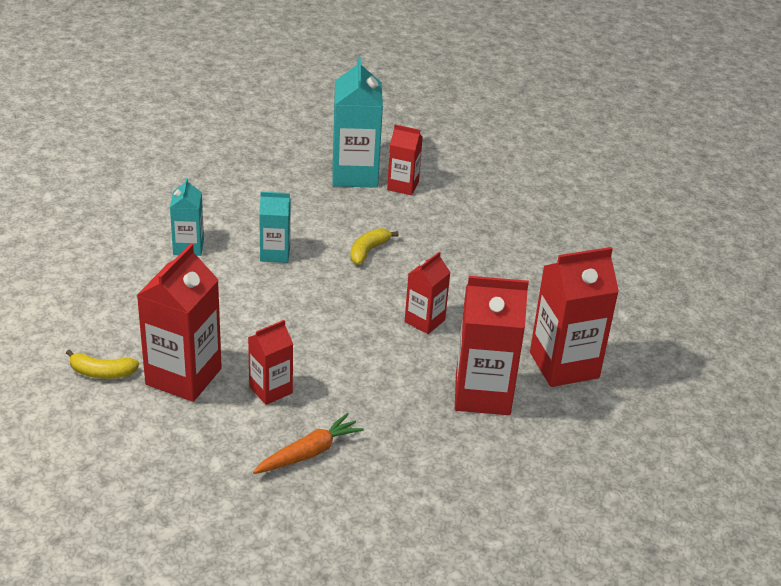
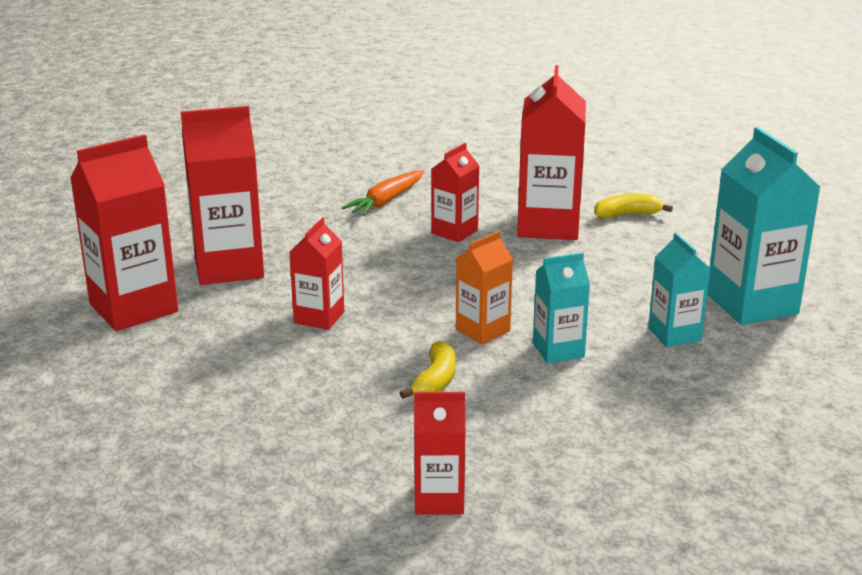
camera: 165 degrees right, 10 degrees down
turquoise carton [332,57,383,188] -> turquoise carton moved to [707,127,820,325]
none -> orange carton [456,231,513,345]

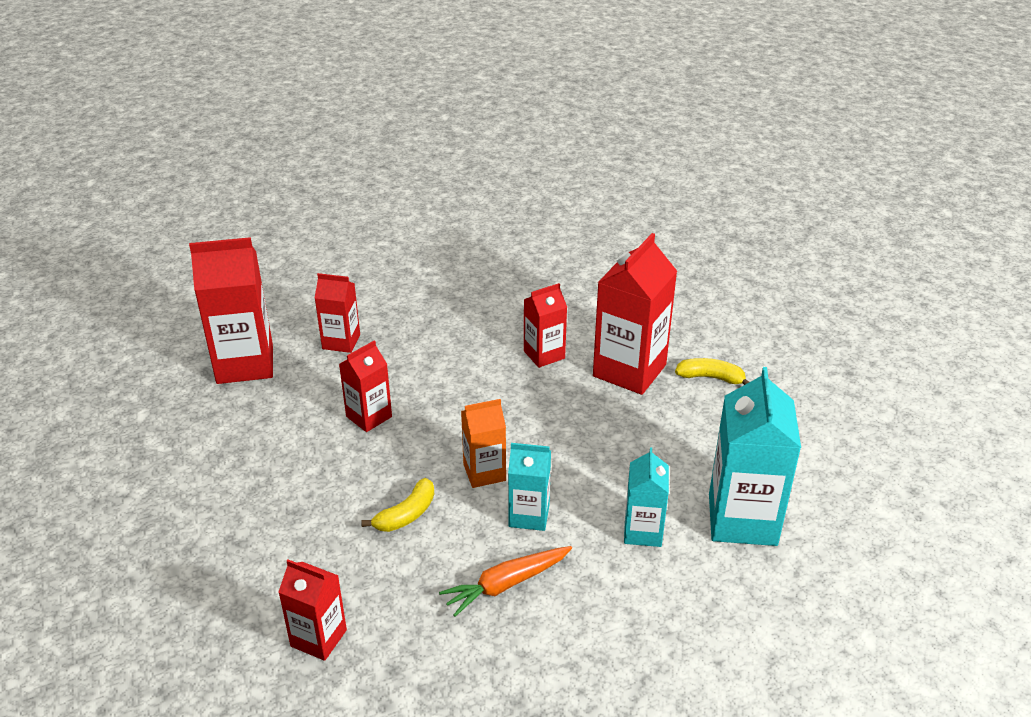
camera: 25 degrees right, 10 degrees up
red carton [181,106,264,285] -> red carton [315,273,360,353], size x0.57
orange carrot [341,170,424,216] -> orange carrot moved to [439,546,572,617]

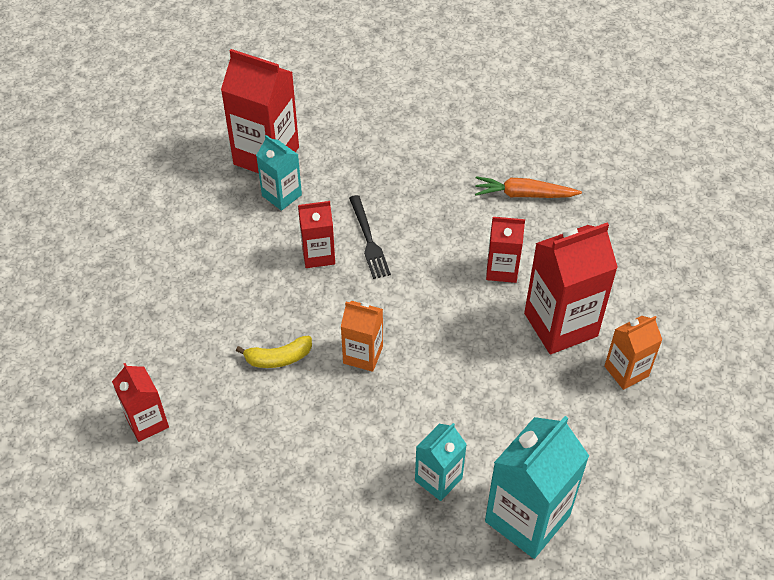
camera: 35 degrees right, 15 degrees up
red carton [315,273,360,353] -> none
orange carrot [439,546,572,617] -> orange carrot moved to [475,177,582,198]
turquoise carton [508,443,551,531] -> turquoise carton moved to [256,135,302,211]
yellow banana [675,358,749,385] -> orange carton [604,316,662,390]
none -> black fork [349,195,391,279]

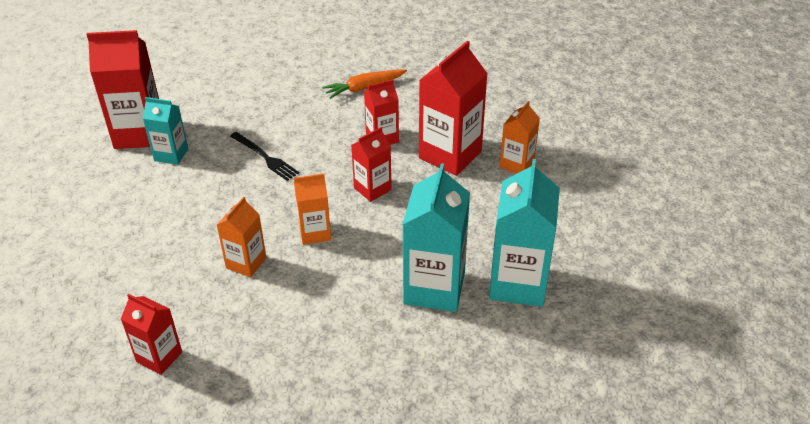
camera: 30 degrees left, 10 degrees down
yellow banana [236,336,312,368] -> orange carton [217,197,266,278]
red carton [298,201,335,268] -> red carton moved to [351,127,392,202]
turquoise carton [415,423,467,501] -> turquoise carton [402,163,470,312], size x1.76

